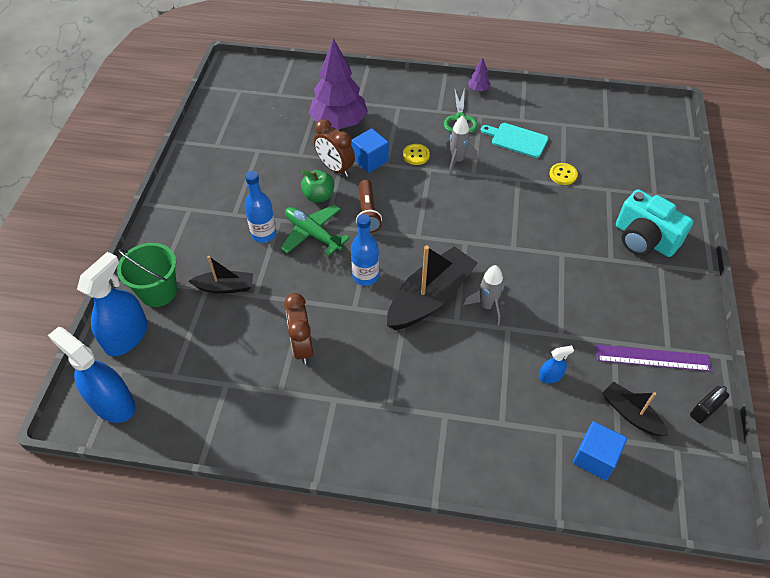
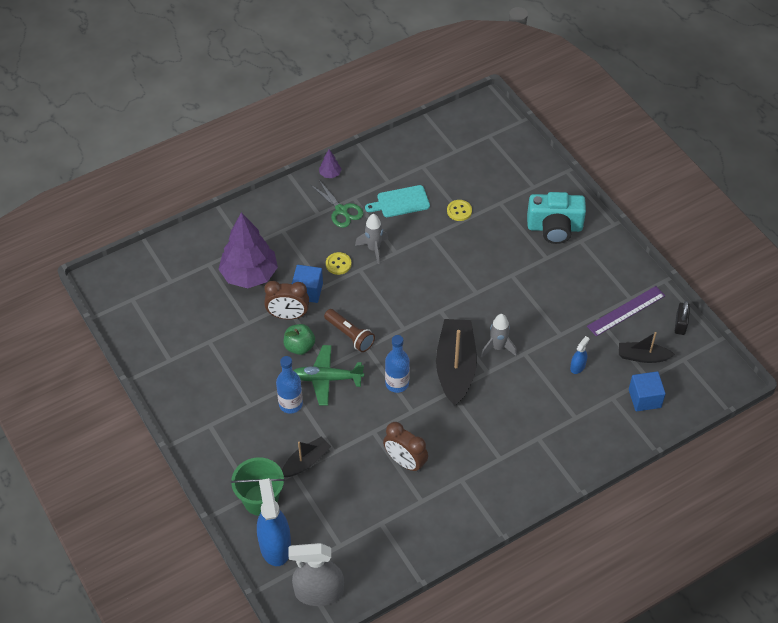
camera: 40 degrees left, 0 degrees up
blue spray bottle [48,327,135,423] -> grey spray bottle [289,543,344,606]

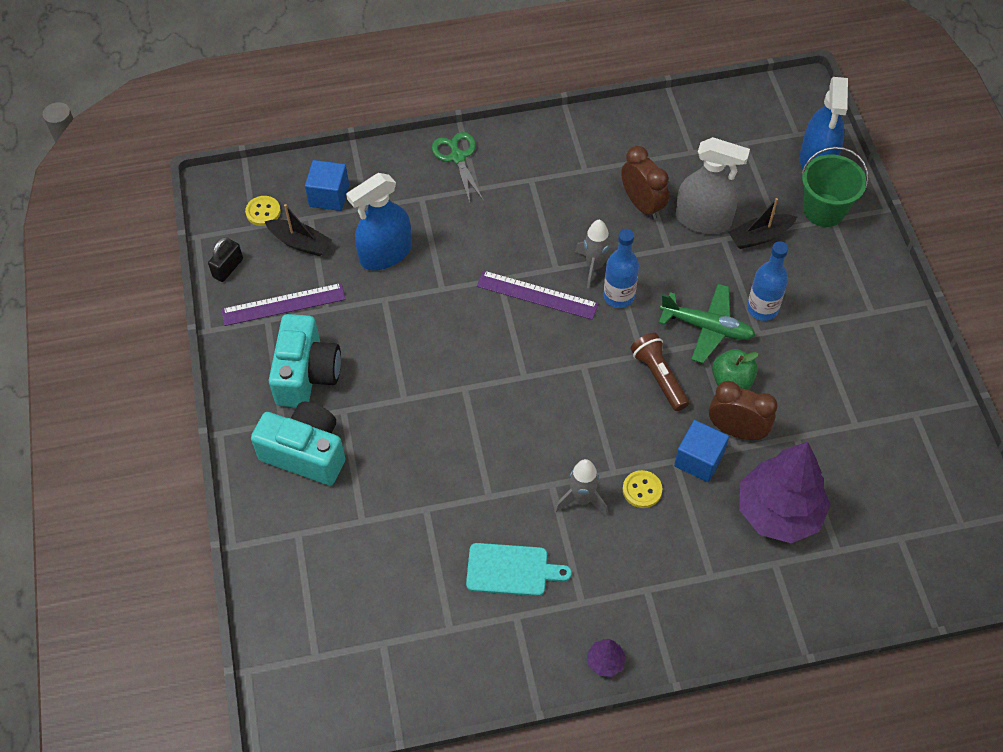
camera: 160 degrees left, 5 degrees up
grey spray bottle [289,543,344,606] -> grey spray bottle moved to [676,137,750,234]
green scissors [311,180,363,228] -> green scissors moved to [432,132,484,202]
black boat [436,319,477,407] -> purple ruler [477,270,599,320]
yellow button [447,200,472,221] -> yellow button moved to [245,196,281,226]
grey rocket [481,314,517,357] -> grey rocket moved to [575,220,616,288]
blue spray bottle [570,336,589,374] -> blue spray bottle [346,173,412,270], size x2.15
none -> turquoise camera [269,314,341,407]

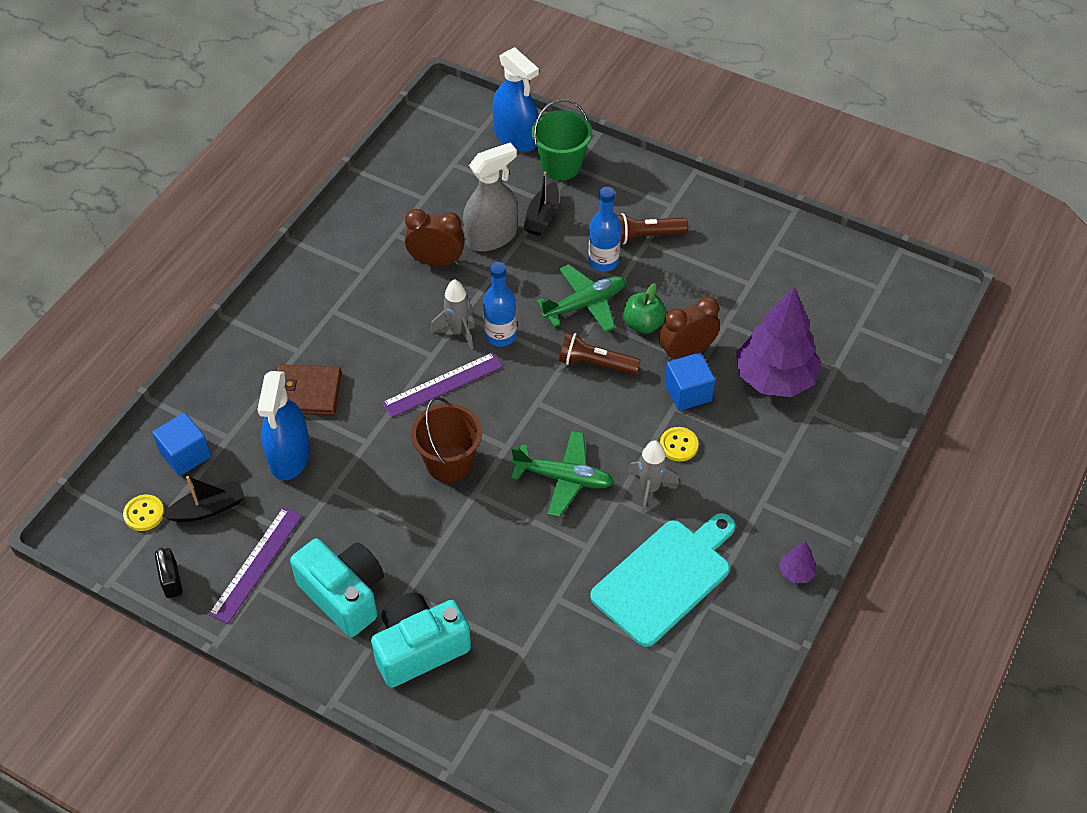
camera: 50 degrees left, 5 degrees down
green scissors [432,132,484,202] -> none
turquoise cutting board [466,543,572,596] -> turquoise cutting board [590,513,735,647], size x1.63
none -> brown wallet [277,364,342,415]
none -> brown bucket [411,397,482,483]
none -> green plane [511,431,614,517]
none -> brown flashlight [617,213,688,244]

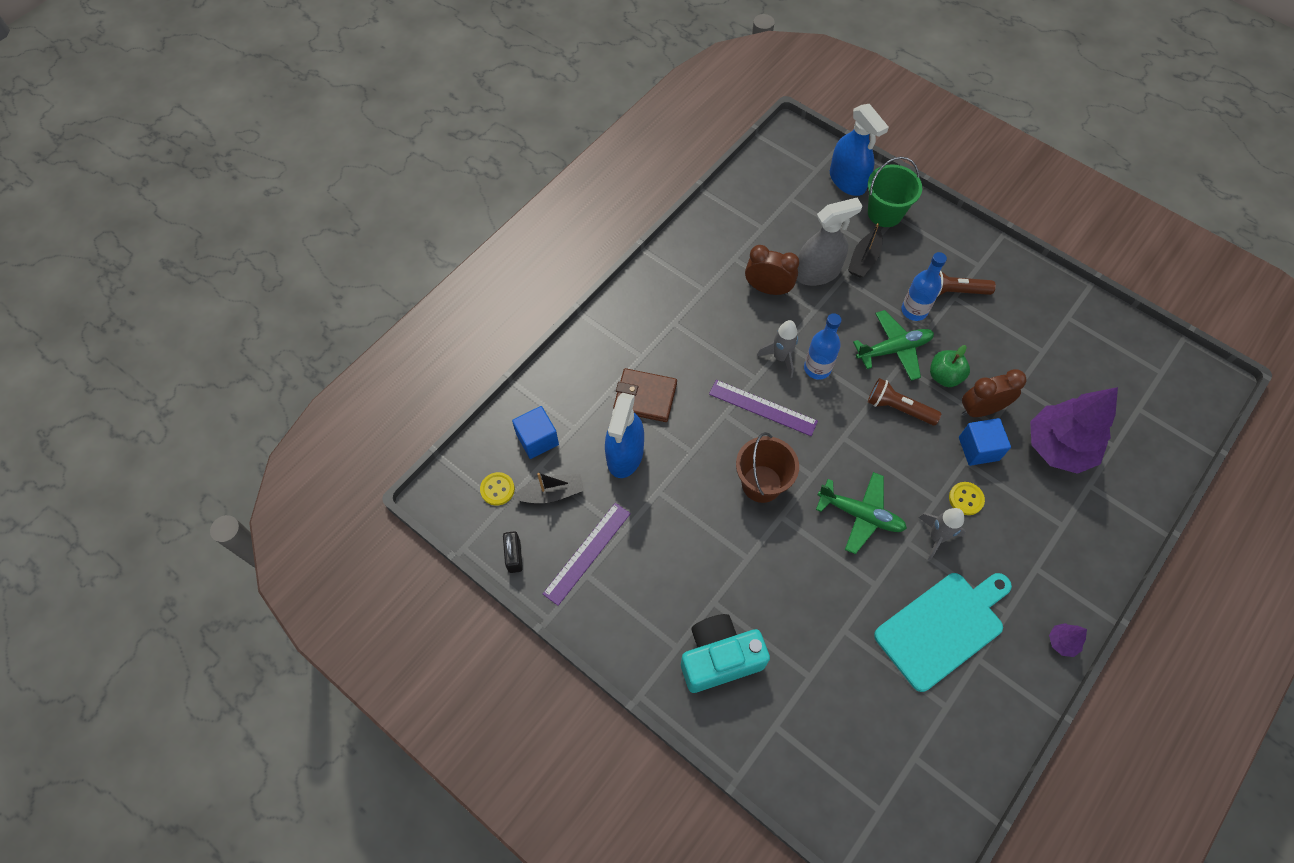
camera: 10 degrees right, 10 degrees up
turquoise camera [290,538,384,637] -> none
purple ruler [382,352,503,418] -> purple ruler turned 45 degrees clockwise [709,380,818,436]

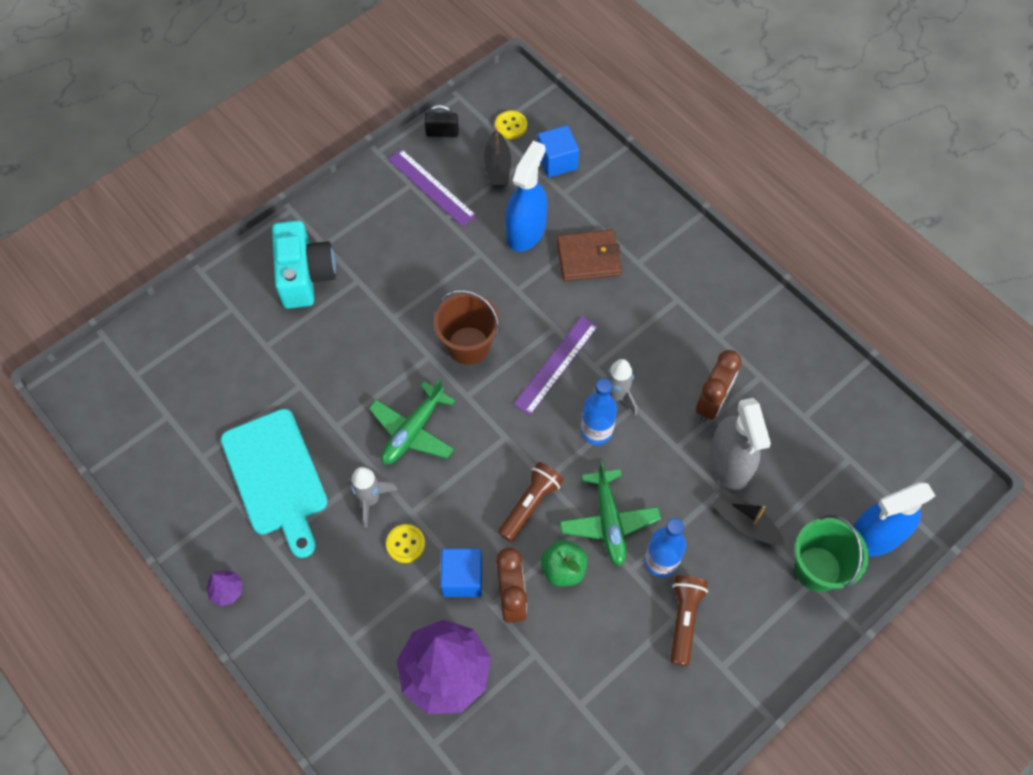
camera: 100 degrees right, 0 degrees up
blue spray bottle [605,393,644,478] -> blue spray bottle turned 90 degrees clockwise [505,141,548,252]
brown wallet [613,368,677,422] -> brown wallet turned 60 degrees clockwise [556,230,622,281]

